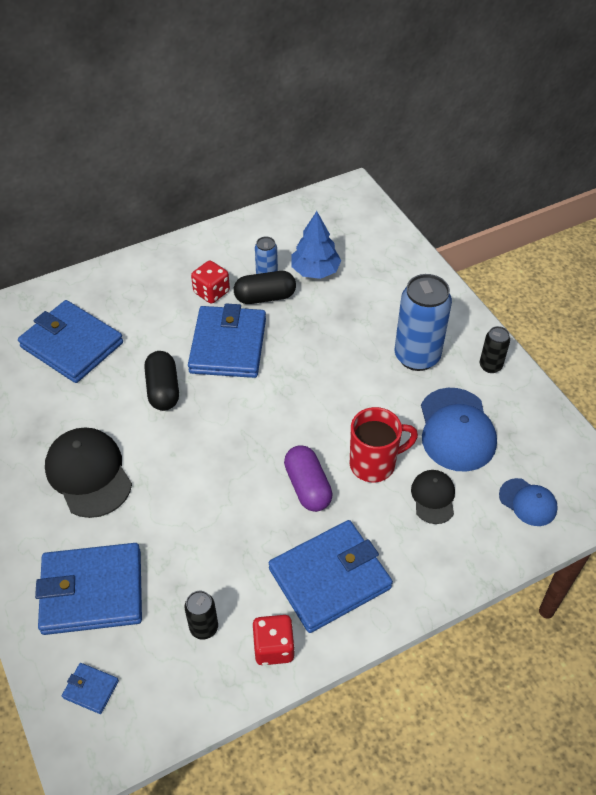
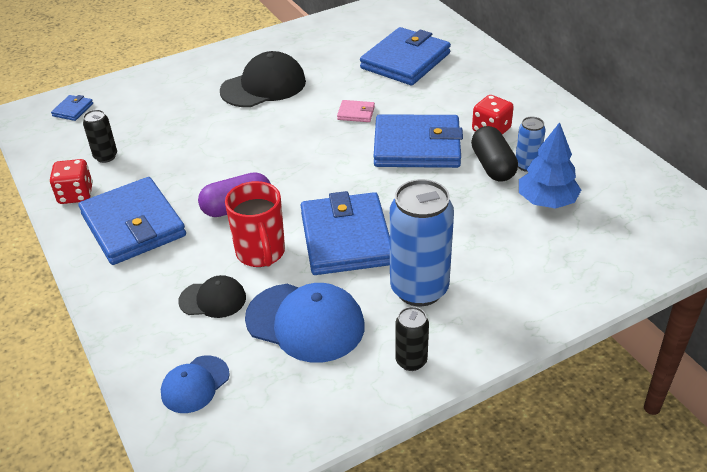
camera: 90 degrees right, 10 degrees down
blue wallet [35,543,142,635] -> blue wallet moved to [301,191,390,275]
black capsule [144,351,179,411] -> pink wallet [337,100,375,122]
blue cap [421,388,497,472] -> blue cap turned 150 degrees counterclockwise [245,283,365,363]

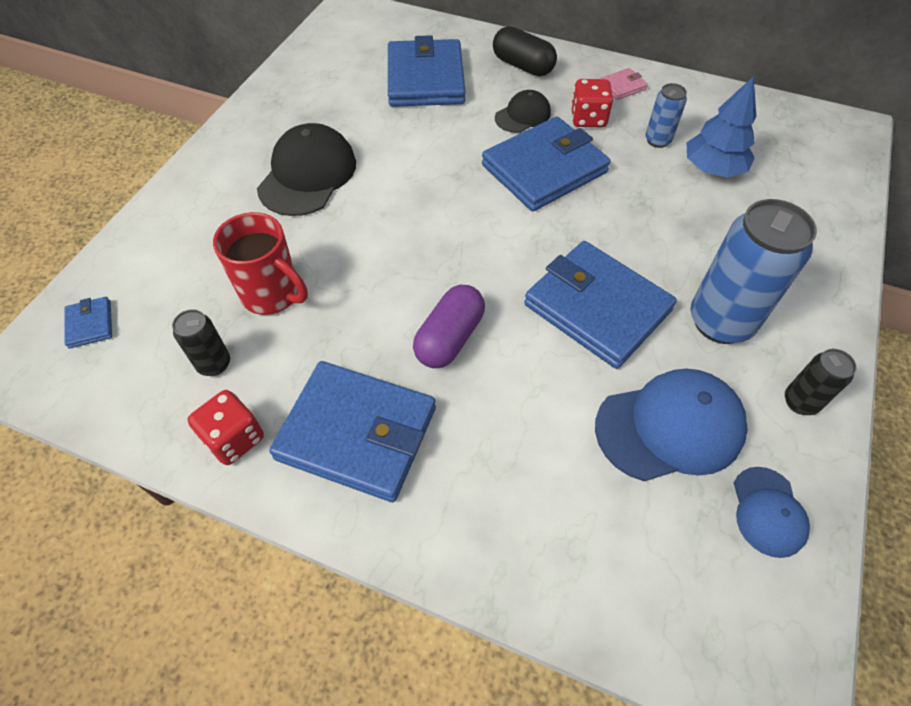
camera: 40 degrees left, 15 degrees up
blue cap [161,355,230,413] -> blue cap moved to [734,467,810,558]
black cap [178,275,246,318] -> black cap moved to [495,90,551,133]
red mug [225,181,285,267] -> red mug moved to [213,212,308,315]
pink wallet [337,100,375,122] -> pink wallet moved to [600,68,648,100]
black capsule [471,126,518,182] -> black capsule moved to [493,26,557,76]

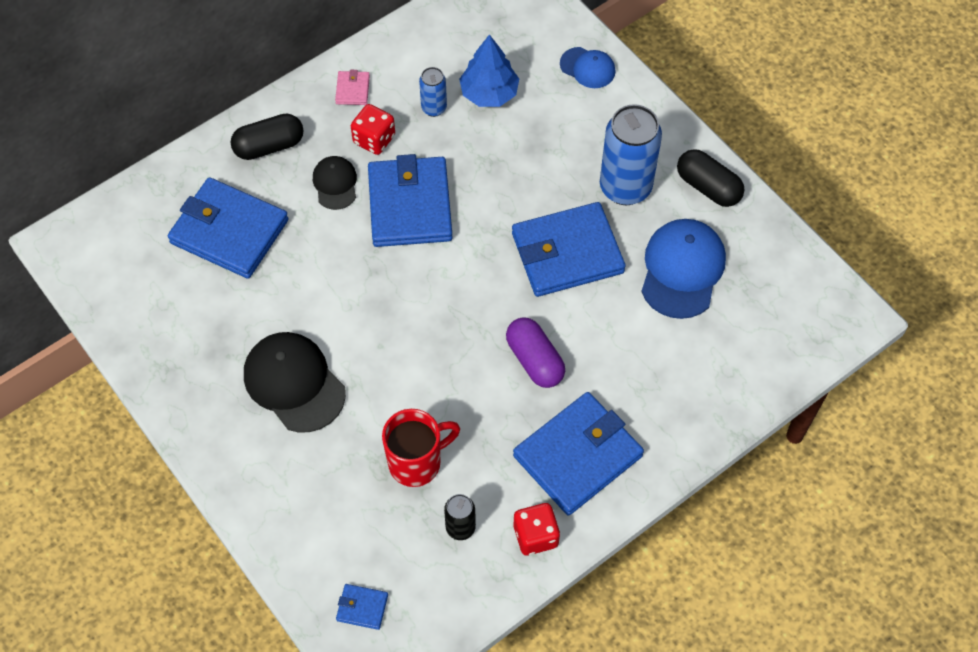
camera: 60 degrees left, 5 degrees up
blue cap [734,467,810,558] -> blue cap moved to [560,47,616,88]
black can [785,349,857,415] -> black capsule [677,149,745,207]

